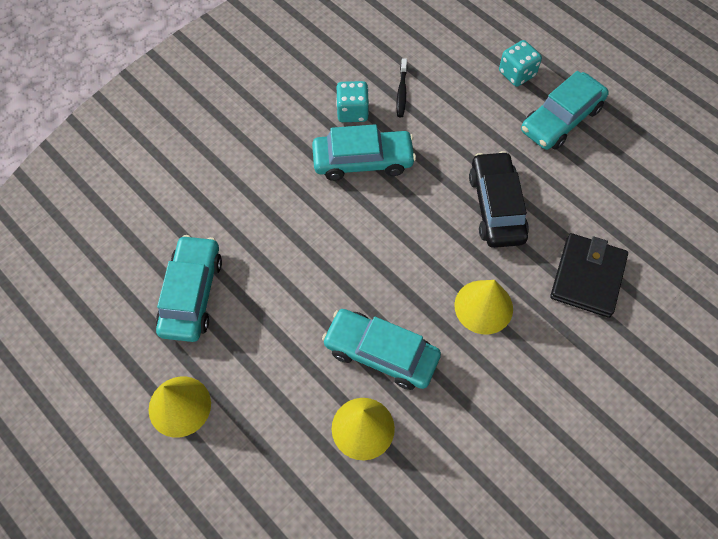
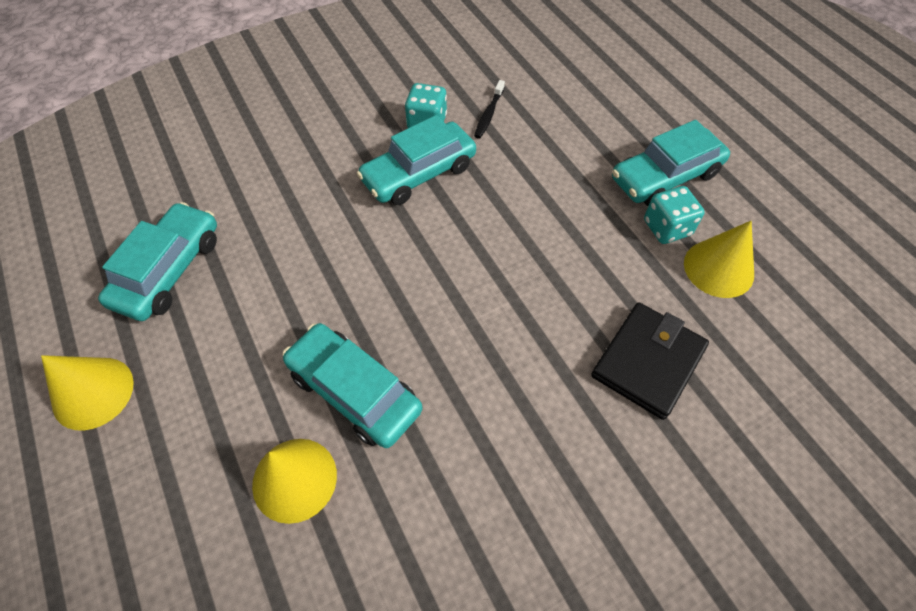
camera: 15 degrees right, 5 degrees down
turquoise car [312,124,416,181] -> turquoise car turned 135 degrees clockwise [357,115,476,205]
yellow cone [454,280,513,334] -> yellow cone moved to [684,221,754,298]
black car [469,151,529,248] -> none
turquoise dice [499,40,542,87] -> turquoise dice moved to [644,186,705,244]

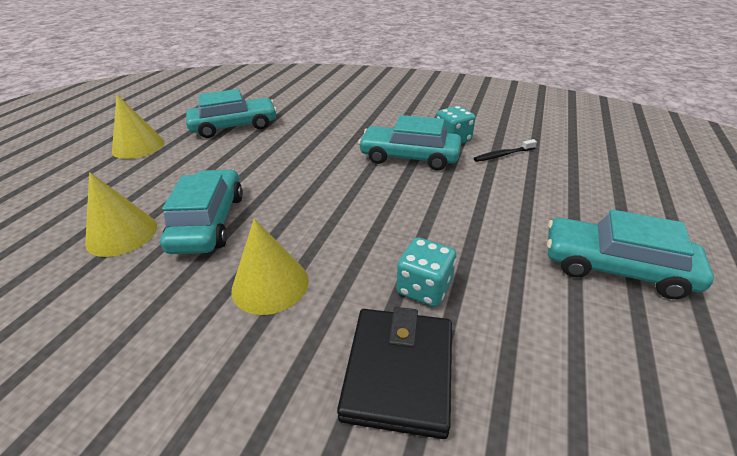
camera: 50 degrees right, 20 degrees down
black wallet [591,302,709,420] -> black wallet turned 75 degrees counterclockwise [337,307,452,439]
turquoise dice [644,186,705,244] -> turquoise dice moved to [397,237,456,307]
yellow cone [684,221,754,298] -> yellow cone moved to [232,219,309,315]

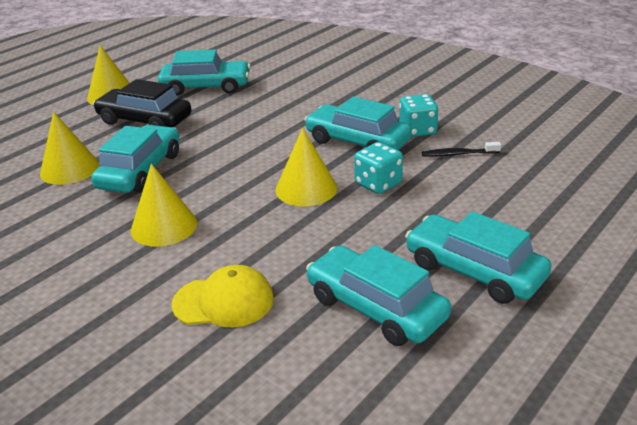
camera: 20 degrees right, 5 degrees down
black wallet [337,307,452,439] -> yellow cap [172,265,274,327]
turquoise dice [397,237,456,307] -> turquoise dice moved to [354,142,403,194]
none -> black car [93,79,192,127]
none -> yellow cone [276,128,337,206]
none -> turquoise car [306,245,451,346]

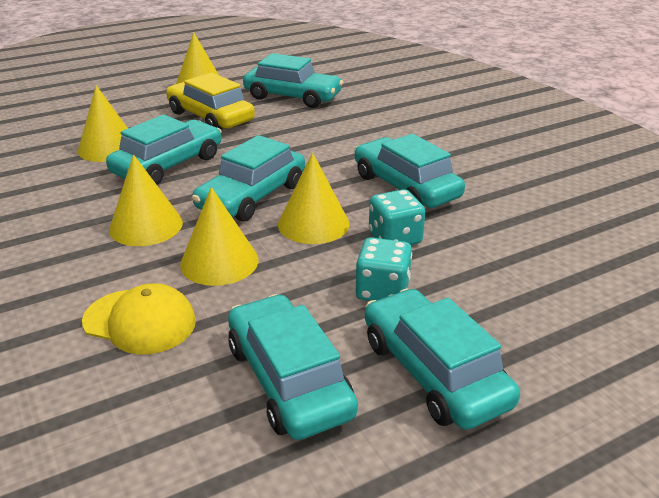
camera: 20 degrees right, 0 degrees up
black car [93,79,192,127] -> yellow car [166,72,255,129]
turquoise dice [399,94,438,137] -> turquoise dice moved to [355,237,412,301]
black toothbrush [422,142,501,157] -> none
none -> yellow cone [180,187,258,286]
none -> turquoise car [192,135,305,222]

